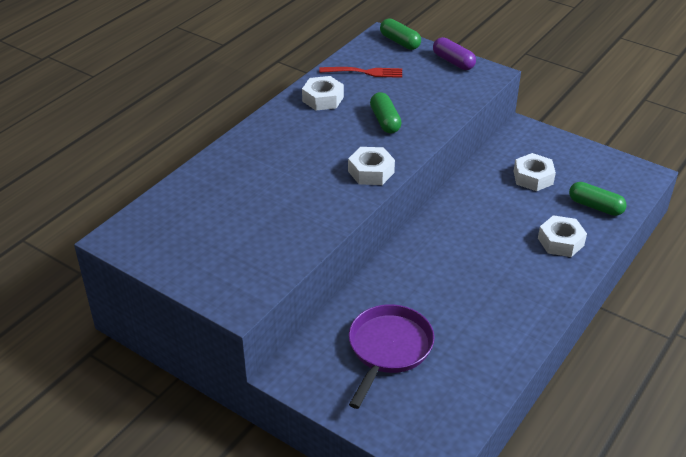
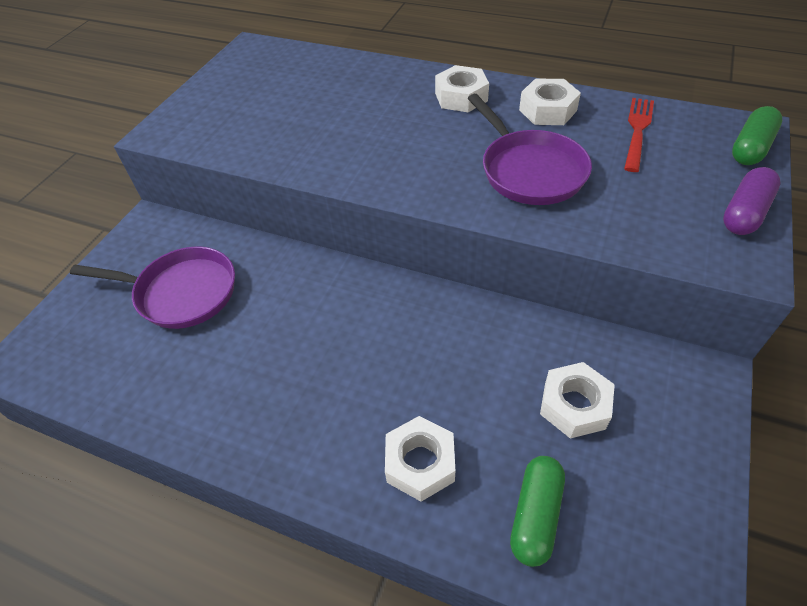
camera: 80 degrees right, 10 degrees up
red fork [319,67,402,78] -> red fork turned 150 degrees counterclockwise [624,98,654,172]
white nut [348,147,395,185] -> white nut moved to [435,65,489,112]
green capsule [370,92,402,133] -> purple pan [468,94,592,205]

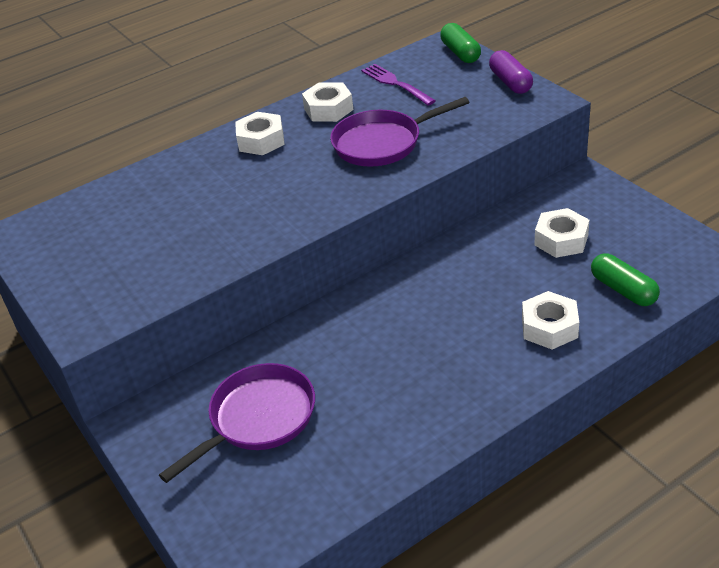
camera: 55 degrees left, 10 degrees down
purple pan [468,94,592,205] -> purple pan turned 150 degrees clockwise [330,97,470,167]
red fork [624,98,654,172] -> purple fork [361,64,436,106]

